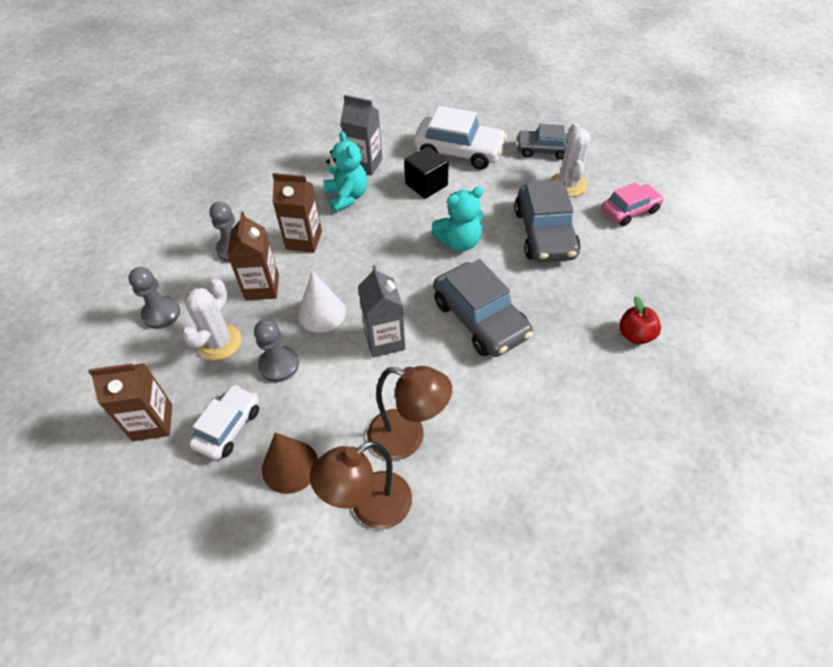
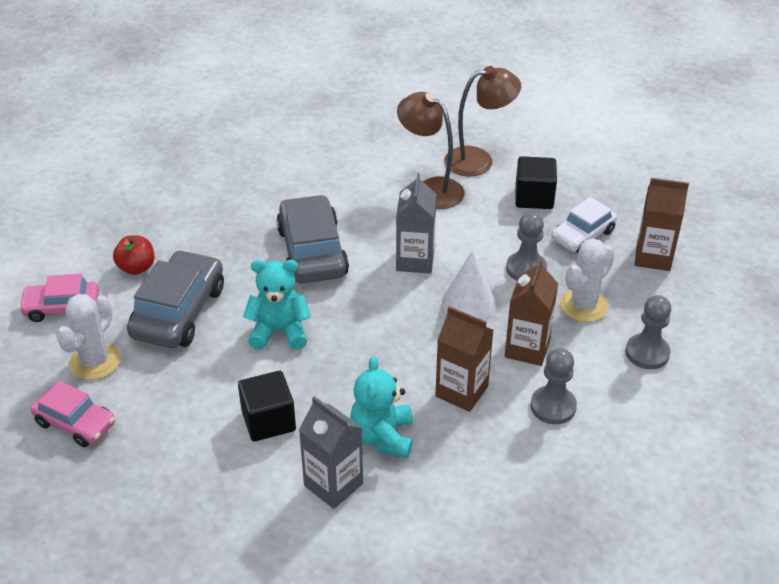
camera: 160 degrees left, 10 degrees down
brown cone [262,432,318,494] -> black cube [515,156,557,209]
white car [414,106,507,169] -> none
grey car [516,124,568,160] -> pink car [31,381,115,447]
red apple [619,296,661,344] -> red apple moved to [113,235,154,275]

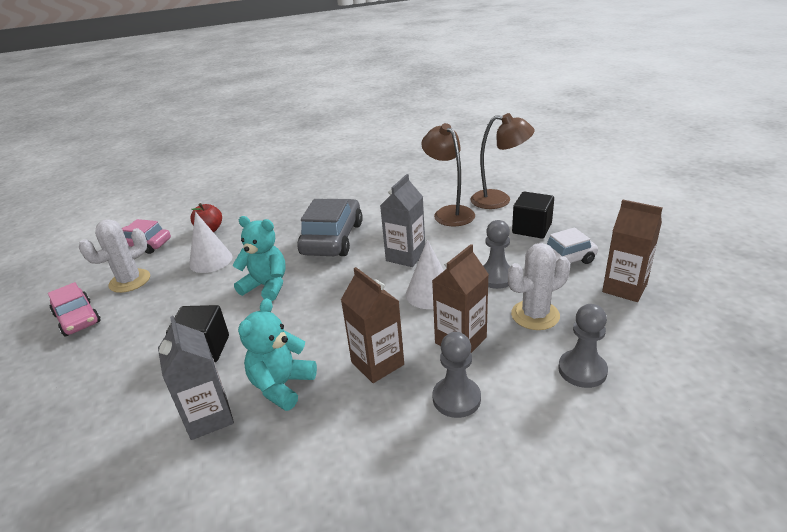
camera: 25 degrees right, 10 degrees down
grey car [127,250,224,348] -> white cone [189,212,233,273]

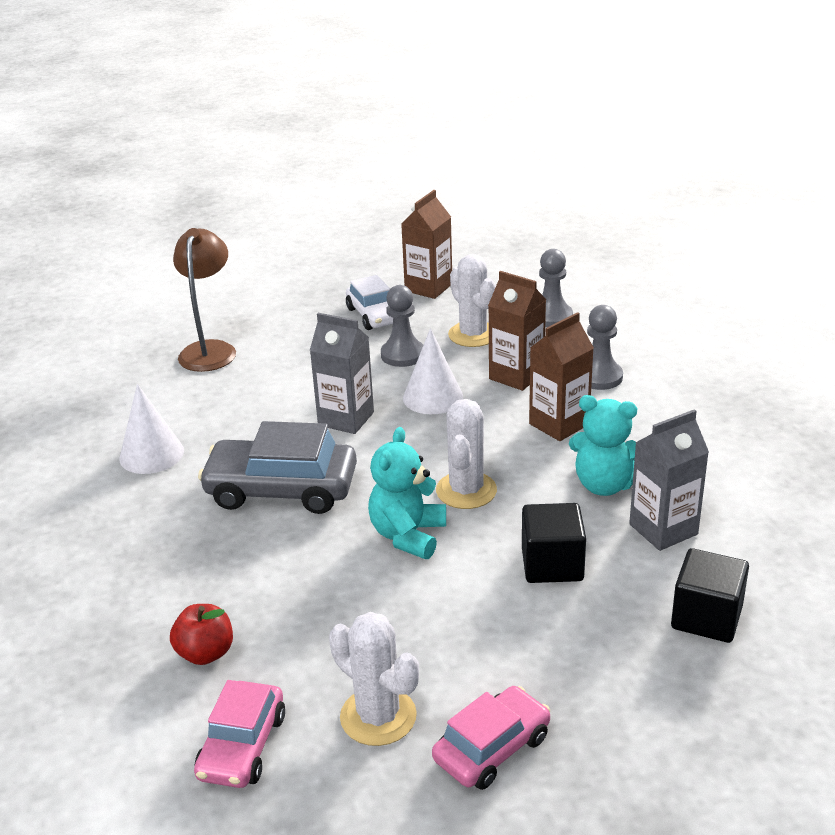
camera: 95 degrees left, 0 degrees up
white cone [189,212,233,273] -> white cone moved to [120,384,184,474]
brown lamp [421,123,475,226] -> none
black cube [512,192,554,239] -> black cube moved to [671,548,749,643]
none -> white cactus [436,399,497,509]

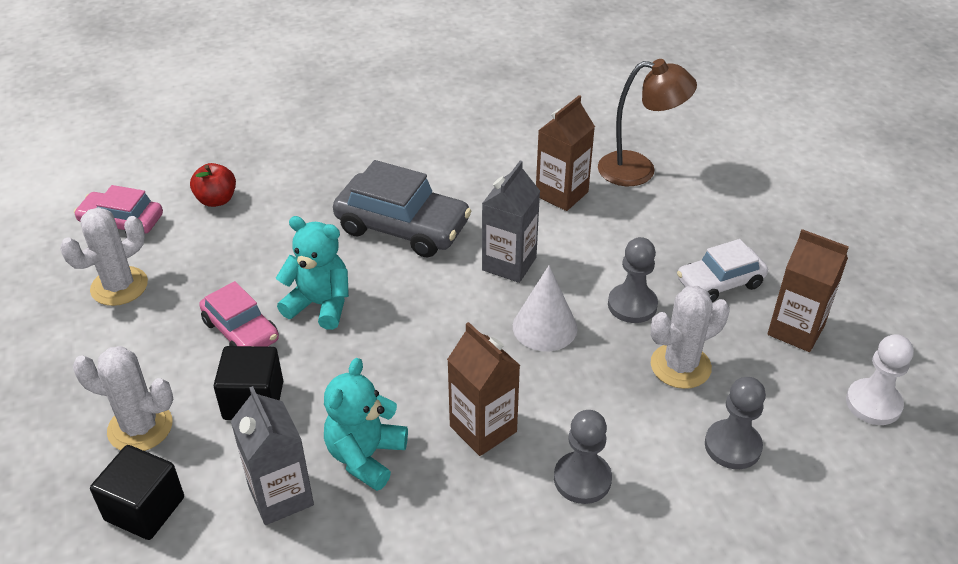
camera: 90 degrees right, 10 degrees up
white cone [120,384,184,474] -> none
grey car [198,421,357,514] -> grey car turned 105 degrees clockwise [333,160,471,258]
pink car [432,686,550,790] -> pink car moved to [199,281,279,347]
white cactus [436,399,497,509] -> white cactus moved to [73,346,173,451]
brown carton [488,271,546,391] -> brown carton moved to [536,95,595,211]
none -> white pawn [846,334,914,425]

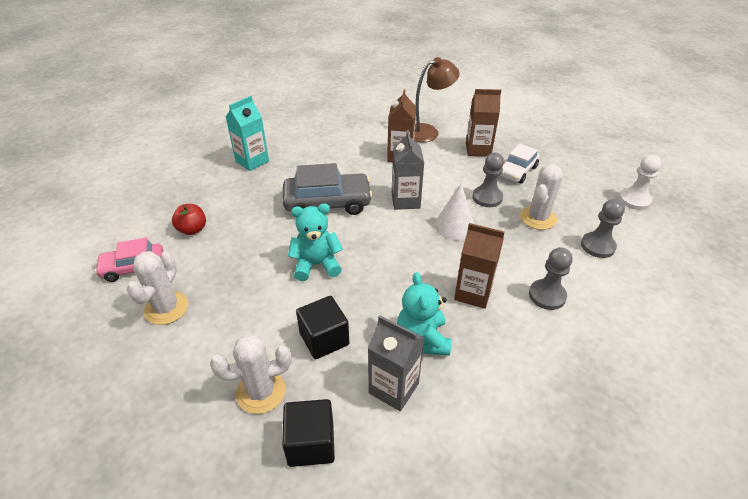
camera: 30 degrees left, 0 degrees up
pink car [199,281,279,347] -> none
brown carton [768,229,849,352] -> brown carton moved to [466,89,501,156]
none -> turquoise carton [226,96,269,171]

